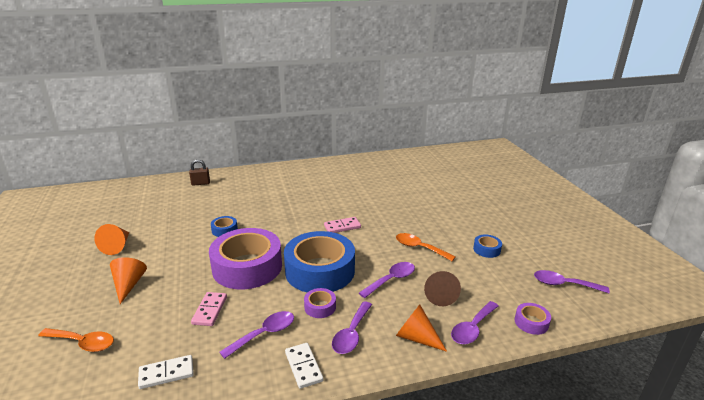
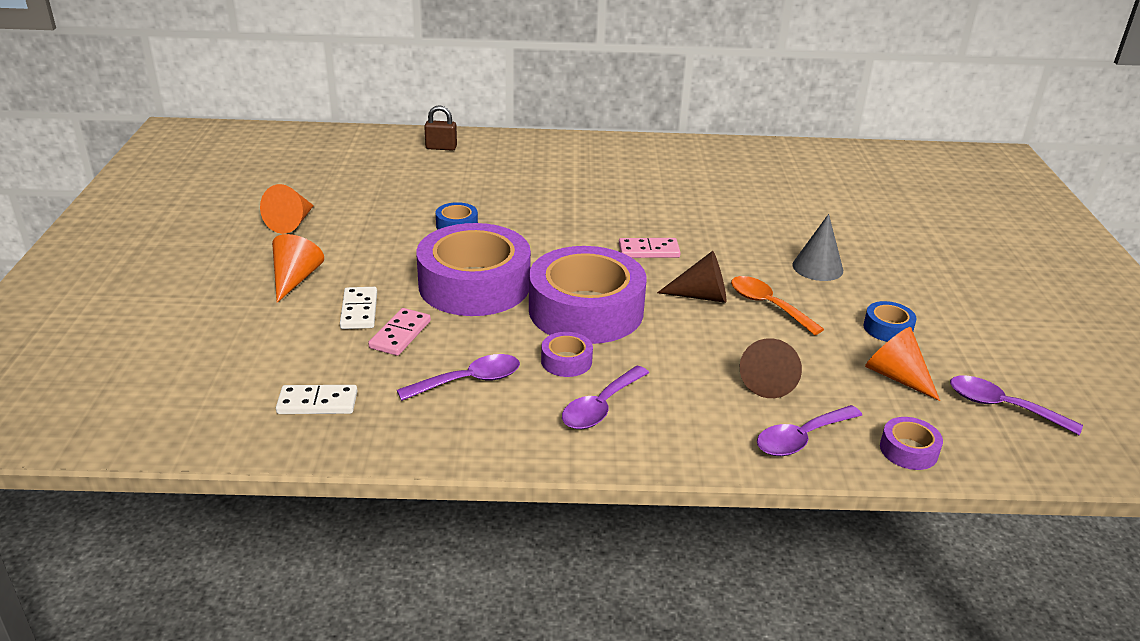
camera: 15 degrees right, 5 degrees up
orange spoon [38,328,114,352] -> none
blue tape [284,231,355,292] -> purple tape [529,246,646,344]
white domino [285,343,323,389] -> white domino moved to [340,287,377,329]
purple spoon [359,262,415,298] -> none
orange cone [396,305,447,352] -> orange cone moved to [865,327,940,401]
none -> brown cone [657,251,726,303]
none -> grey cone [792,214,843,281]

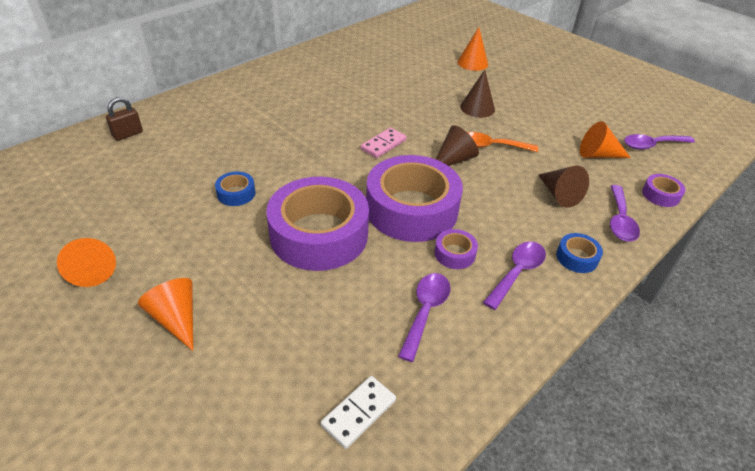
camera: 45 degrees left, 10 degrees up
white domino [340,287,377,329] -> none
pink domino [368,308,431,356] -> none
purple spoon [562,366,649,429] -> purple spoon turned 135 degrees counterclockwise [483,242,546,310]
grey cone [792,214,843,281] -> brown cone [460,70,495,118]
blue tape [864,301,917,342] -> blue tape moved to [556,233,603,273]
none -> orange cone [457,27,488,71]

